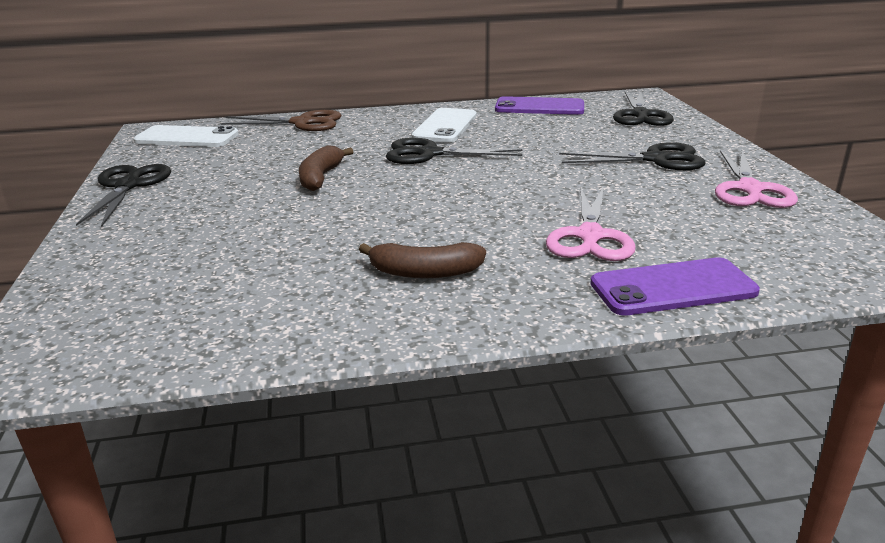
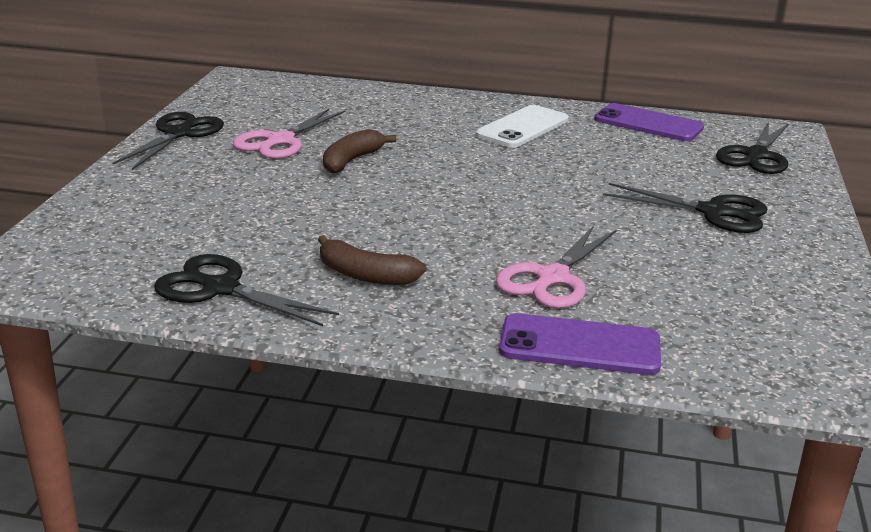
camera: 20 degrees right, 0 degrees up
white phone [134,125,239,147] -> none
brown scissors [220,110,342,131] -> none
black scissors [386,138,522,164] -> black scissors moved to [154,254,339,326]
pink scissors [715,150,798,208] -> pink scissors moved to [233,109,345,159]

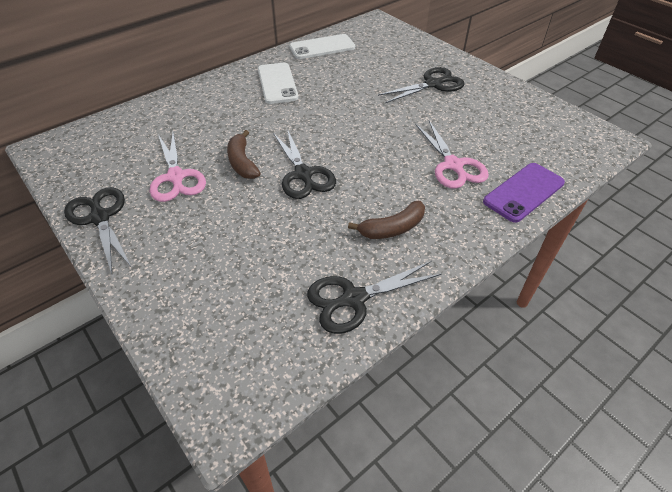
camera: 50 degrees left, 20 degrees up
purple phone [594,103,704,141] -> white phone [289,34,355,59]
black scissors [716,122,789,174] -> black scissors moved to [273,129,336,199]

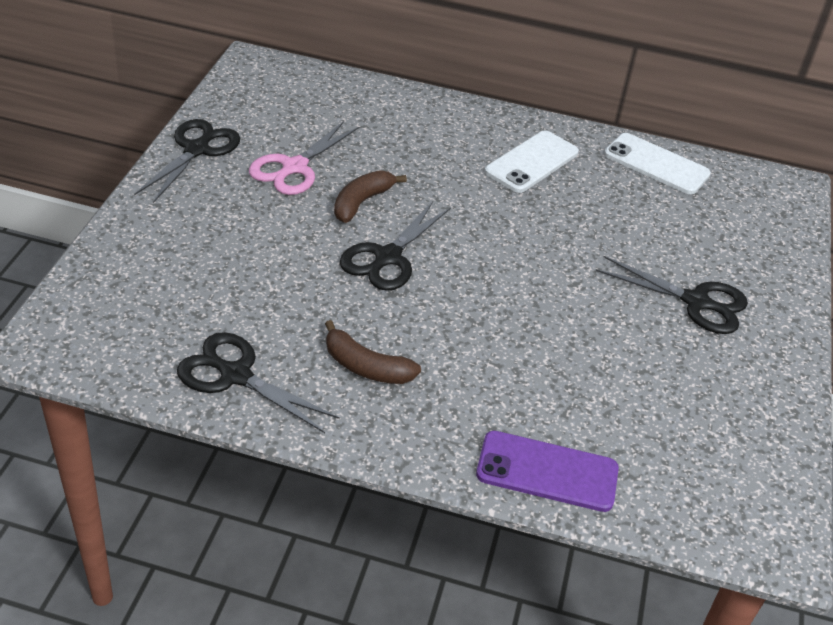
camera: 50 degrees right, 5 degrees down
pink scissors [415,121,489,189] -> none

